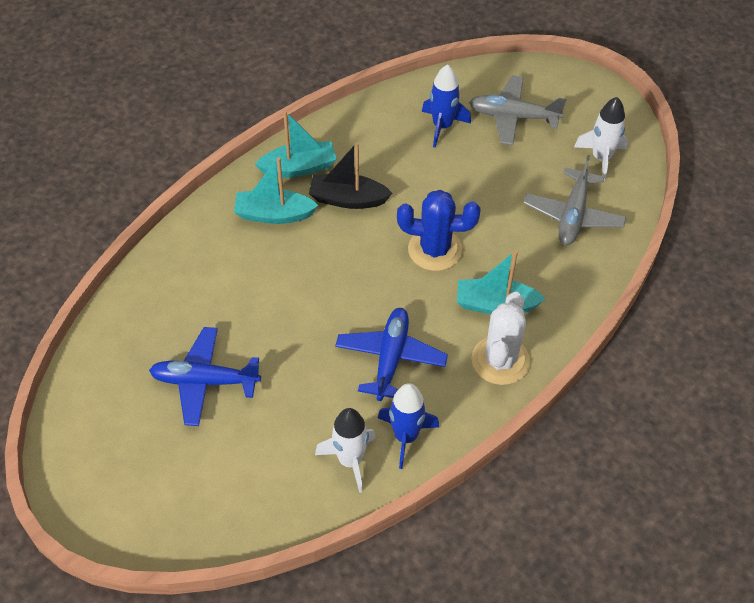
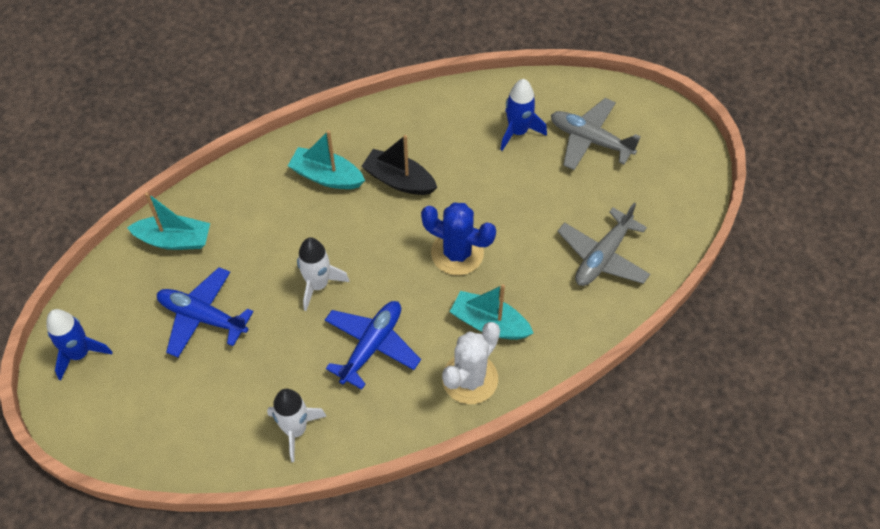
camera: 20 degrees right, 5 degrees up
turquoise boat [255,111,337,178] -> turquoise boat moved to [127,192,210,250]
blue rocket [378,383,439,469] -> blue rocket moved to [46,309,112,381]
white rocket [574,97,628,181] -> white rocket moved to [297,237,350,311]

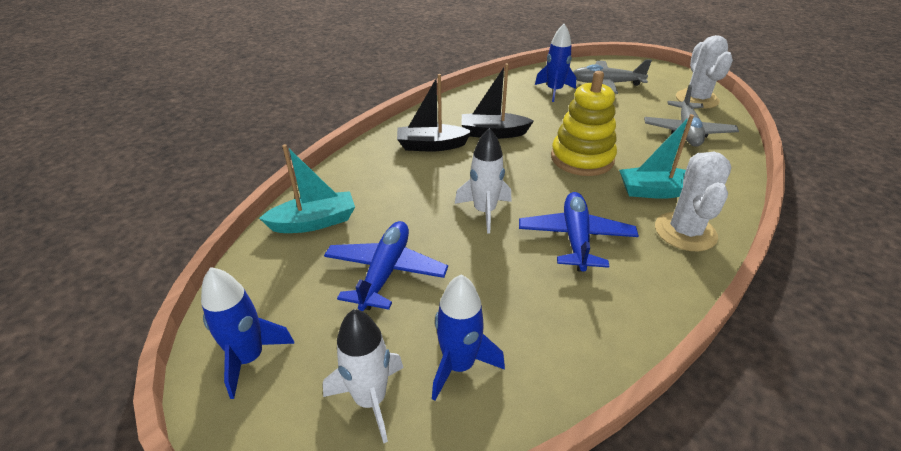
camera: 25 degrees left, 20 degrees down
blue plane [157,267,254,357] -> blue plane turned 105 degrees clockwise [324,221,448,311]
white rocket [267,389,327,462] -> white rocket moved to [323,309,404,444]
turquoise boat [288,130,365,189] -> black boat [397,74,472,151]
blue cactus [421,203,496,275] -> yellow stacking toy [551,71,617,176]
none -> blue rocket [432,274,505,401]
none -> white cactus [676,35,733,109]

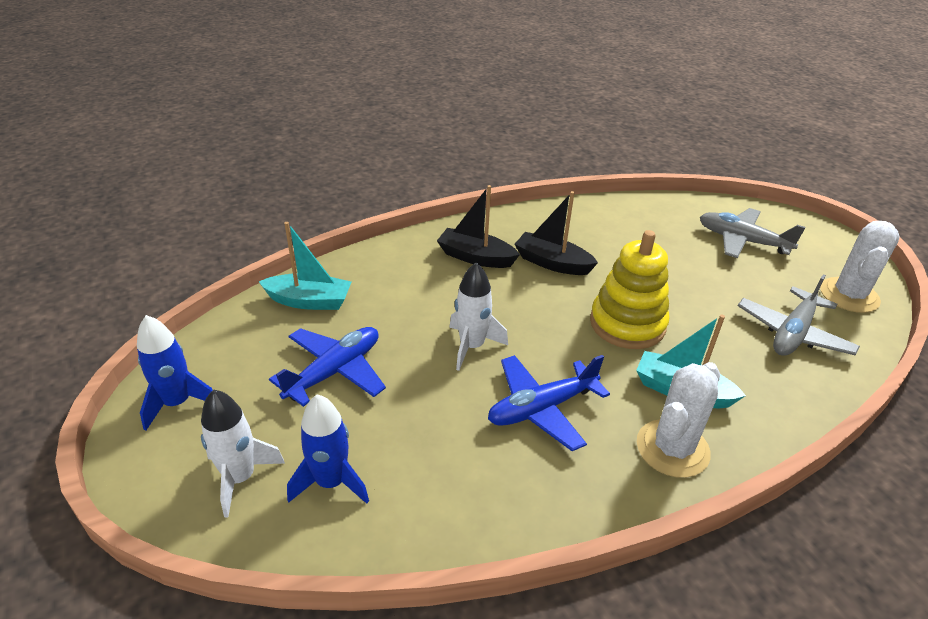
camera: 25 degrees right, 0 degrees up
blue plane [519,192,639,272] -> blue plane turned 150 degrees counterclockwise [488,355,610,451]
blue rocket [535,24,576,102] -> none

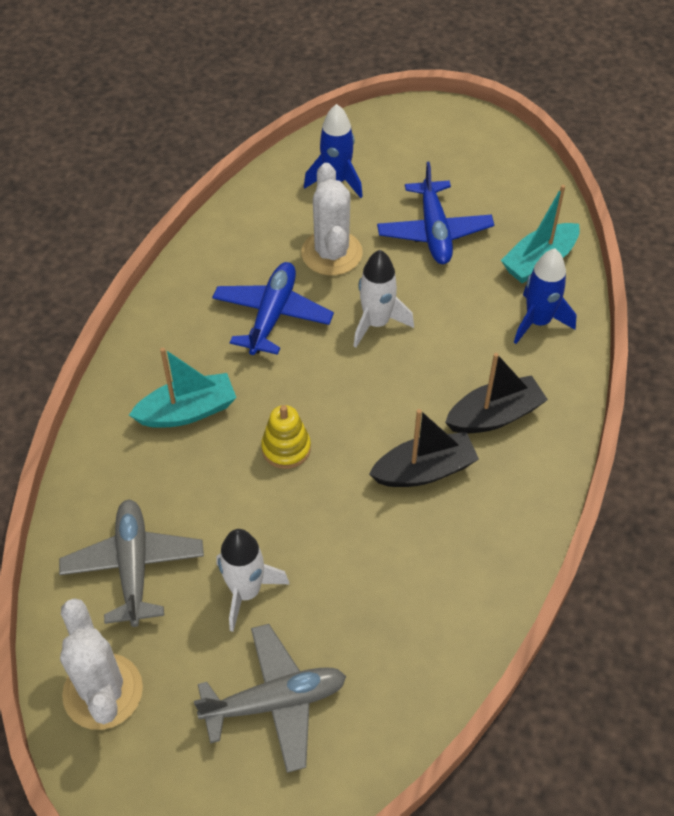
camera: 135 degrees right, 15 degrees up
blue rocket [137,315,213,431] -> blue rocket moved to [514,249,577,344]
white rocket [201,389,285,518] -> white rocket moved to [216,529,289,632]
yellow stacking toy [590,230,669,349] -> yellow stacking toy [261,405,311,469], size x0.56
white cactus [637,362,720,478] -> white cactus moved to [301,163,363,275]

